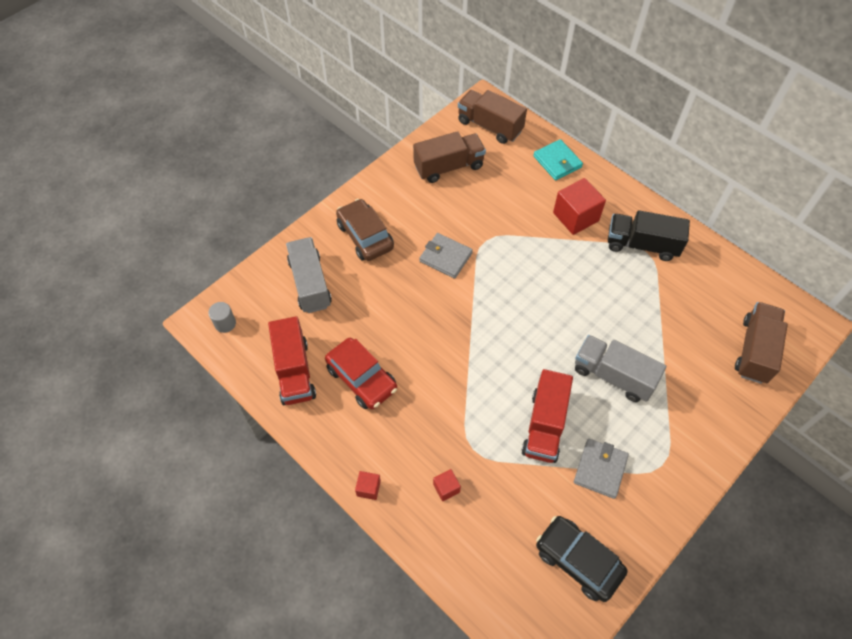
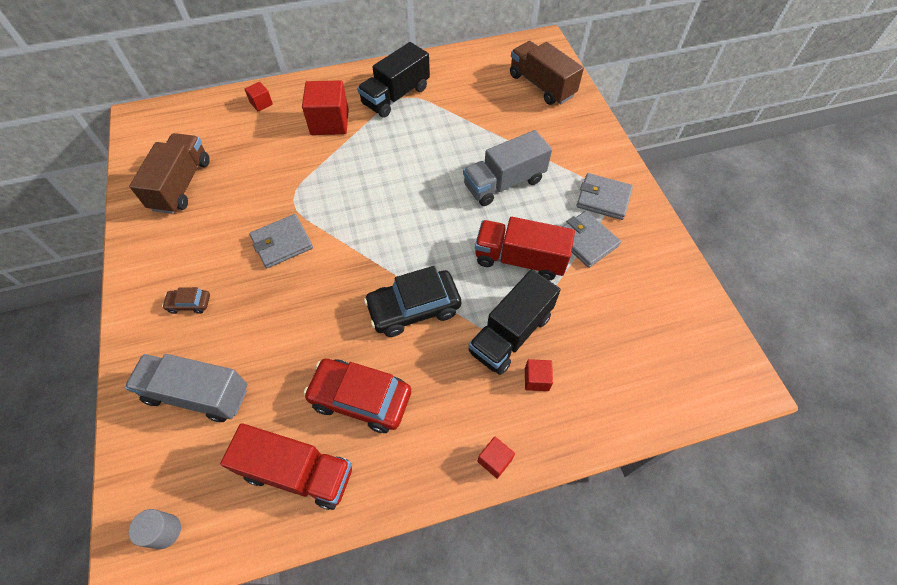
camera: 60 degrees left, 0 degrees up
red car [325,338,397,409] -> red car turned 150 degrees counterclockwise [303,359,411,433]
brown car [336,199,394,261] -> brown car [162,287,210,314], size x0.48
brown truck [458,90,527,144] -> none
red truck [521,369,573,463] -> red truck turned 150 degrees clockwise [475,217,575,281]
turquoise wallet [533,139,583,180] -> red cube [244,82,273,112]
black car [536,516,628,602] -> black car moved to [364,266,461,337]
none -> black truck [468,269,561,375]
none -> grey wallet [576,173,633,220]

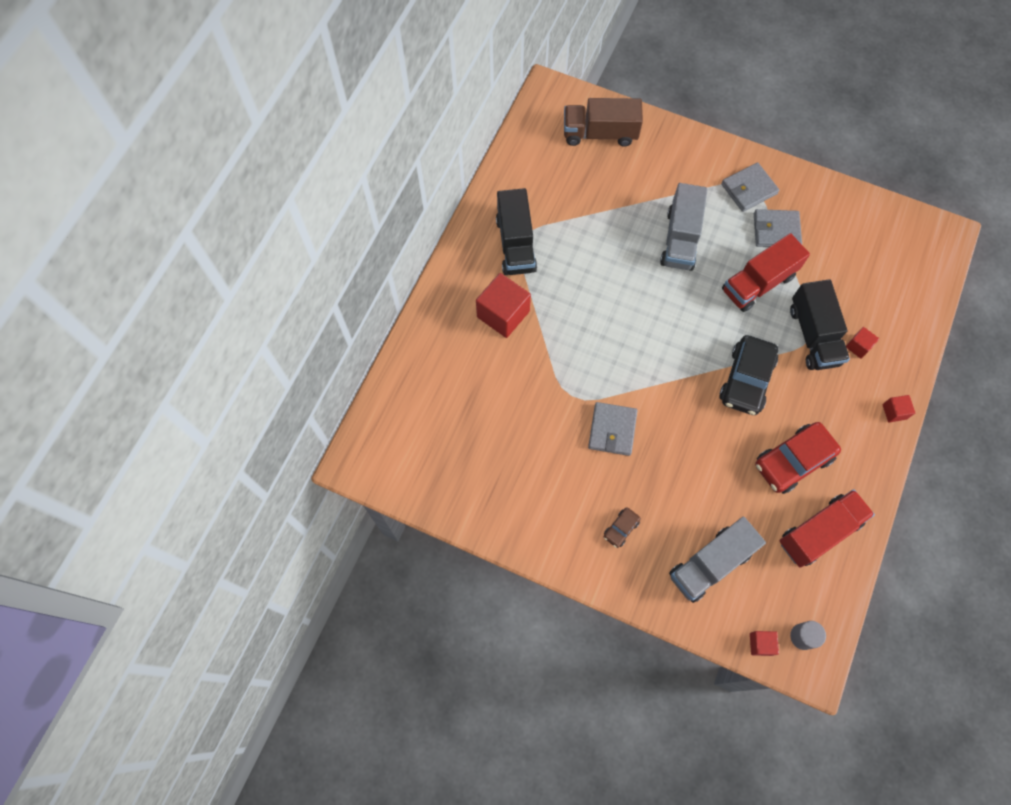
camera: 50 degrees left, 10 degrees up
brown truck [129,133,210,214] -> none
red cube [244,82,273,112] -> red cube moved to [750,631,779,656]

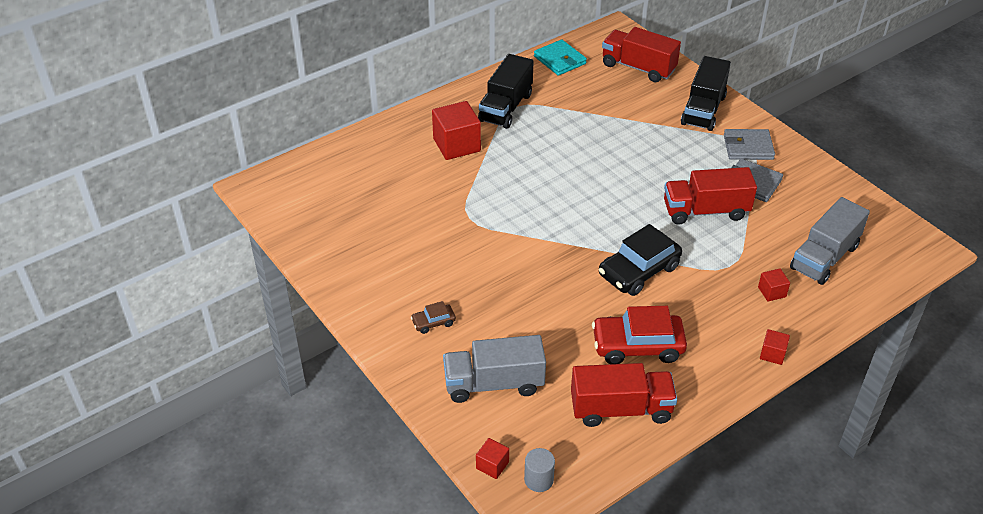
camera: 30 degrees right, 25 degrees down
brown truck [564,98,643,147] -> red truck [602,27,681,82]
grey wallet [588,402,637,456] -> none
grey truck [660,183,708,271] -> grey truck moved to [790,197,870,285]
black truck [790,279,850,370] -> black truck moved to [681,56,731,131]
none -> turquoise wallet [534,39,587,76]

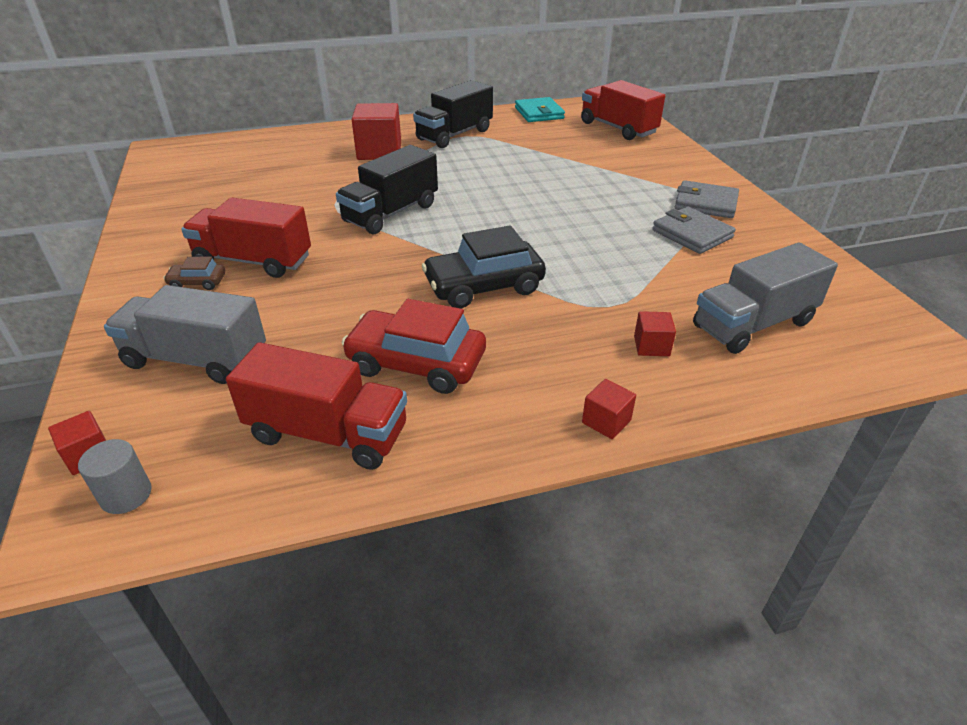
camera: 20 degrees right, 5 degrees down
red truck [664,167,757,225] -> red truck moved to [181,197,311,278]
black truck [681,56,731,131] -> black truck moved to [336,145,438,234]

